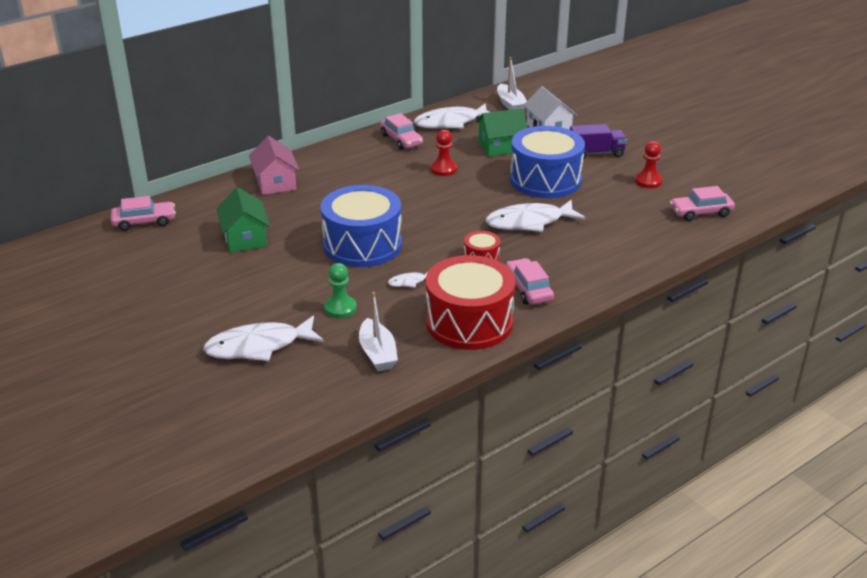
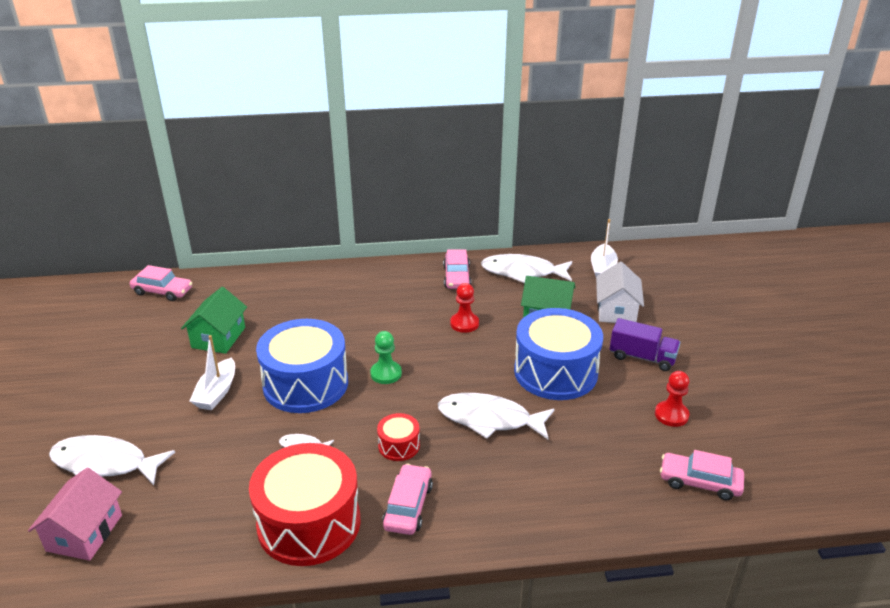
camera: 30 degrees right, 0 degrees up
pink house [249,136,299,195] -> pink house moved to [28,467,122,561]
green pawn [324,263,357,318] -> green pawn moved to [370,331,402,384]
white boat [359,292,398,371] -> white boat moved to [190,335,235,410]

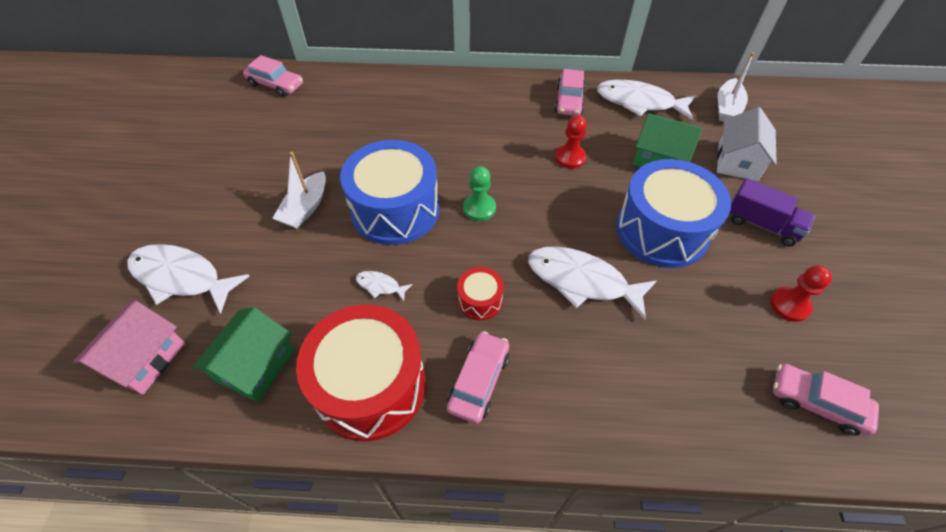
camera: 10 degrees right, 20 degrees up
green house [181,287,247,354] -> green house moved to [192,307,294,402]

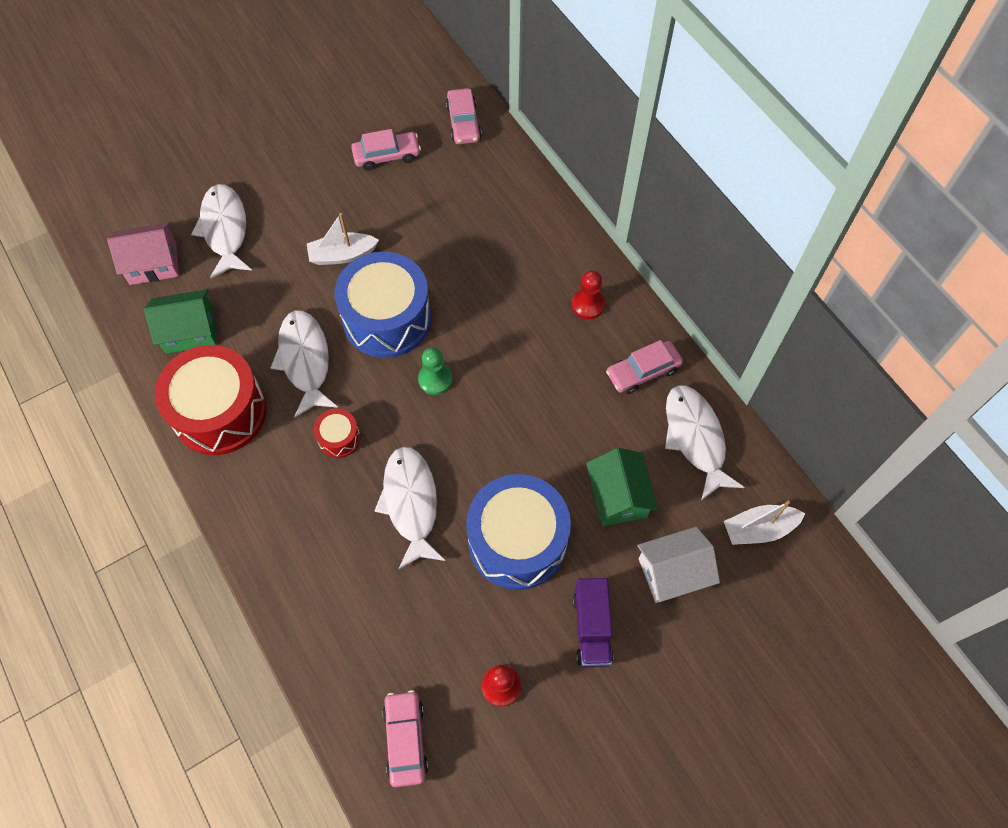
camera: 55 degrees right, 10 degrees up
white fish [356,271,413,301] -> white fish [271,310,338,418], size x2.22
pink car [447,331,509,424] -> pink car moved to [351,129,421,171]
red pawn [555,115,587,169] -> red pawn moved to [572,271,605,319]

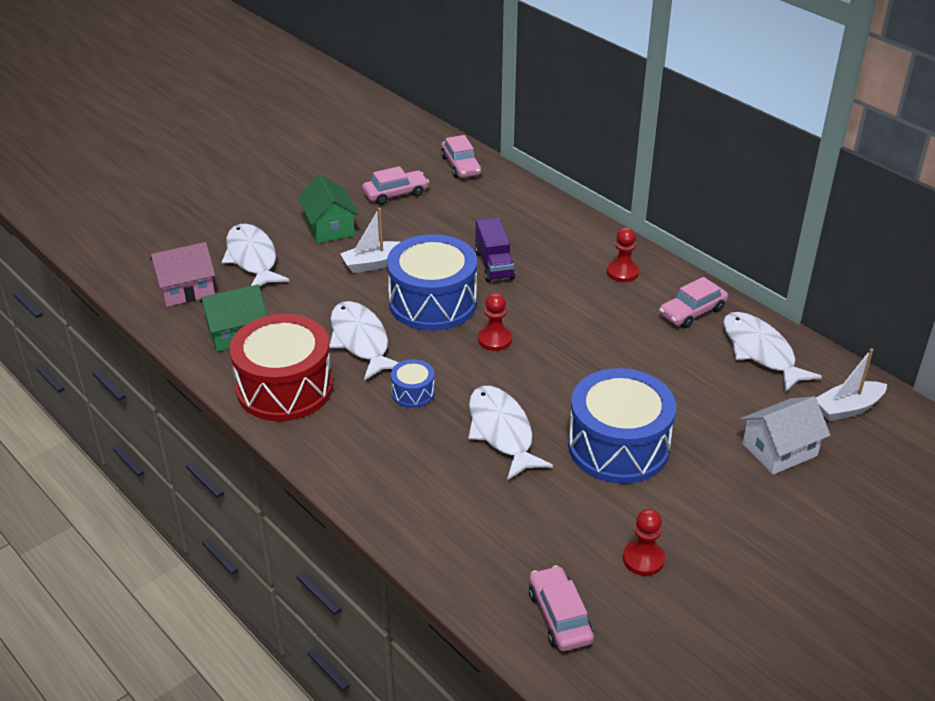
camera: 10 degrees left, 25 degrees down
red drum [314,408,361,458] -> blue drum [391,359,435,408]
green pawn [418,347,453,395] -> red pawn [478,293,512,351]
purple truck [573,578,613,667] -> purple truck moved to [475,218,515,282]
green house [586,448,658,526] -> green house moved to [298,175,359,244]

